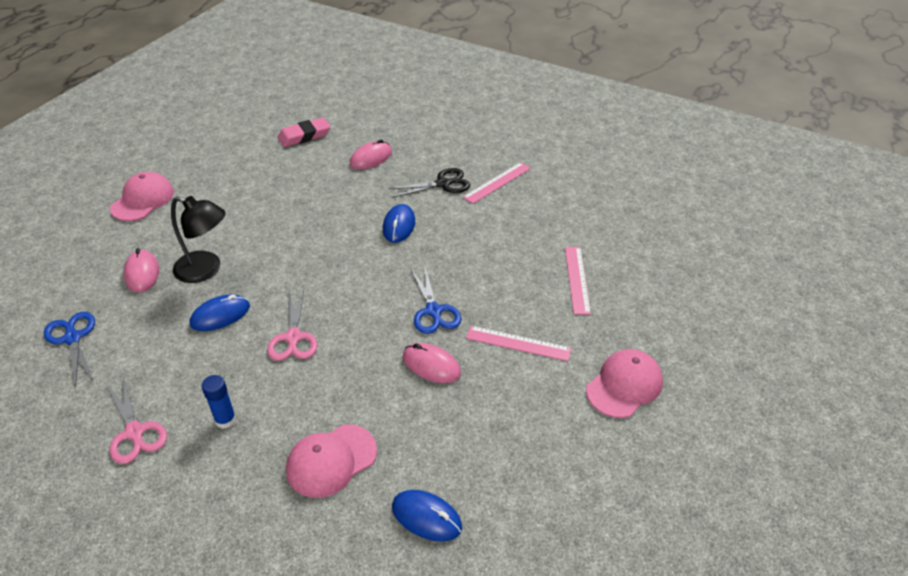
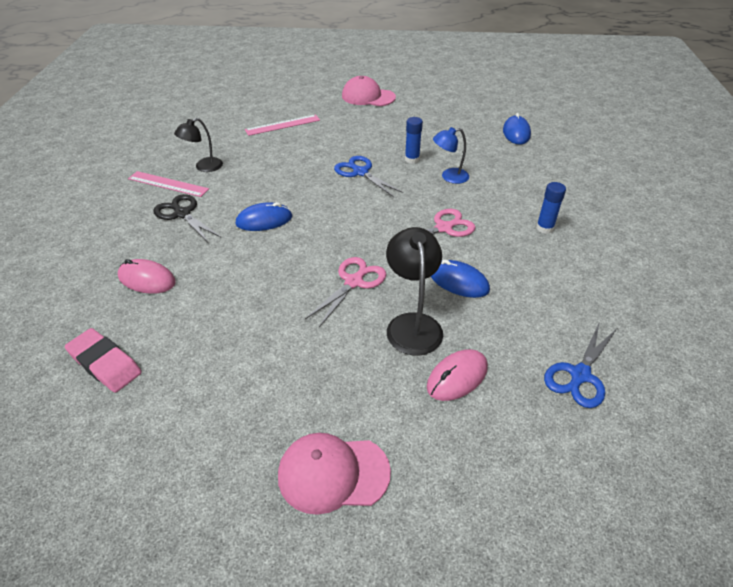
camera: 115 degrees left, 0 degrees up
pink scissors [107,376,167,464] -> pink scissors moved to [305,257,386,327]
pink cap [286,424,377,498] -> none
pink mouse [403,343,461,383] -> blue glue stick [405,117,423,164]
blue scissors [411,268,462,334] -> blue scissors turned 90 degrees counterclockwise [334,156,404,197]
pink ruler [466,326,572,361] -> none
none -> black lamp [174,118,223,172]
none -> blue lamp [433,127,469,184]

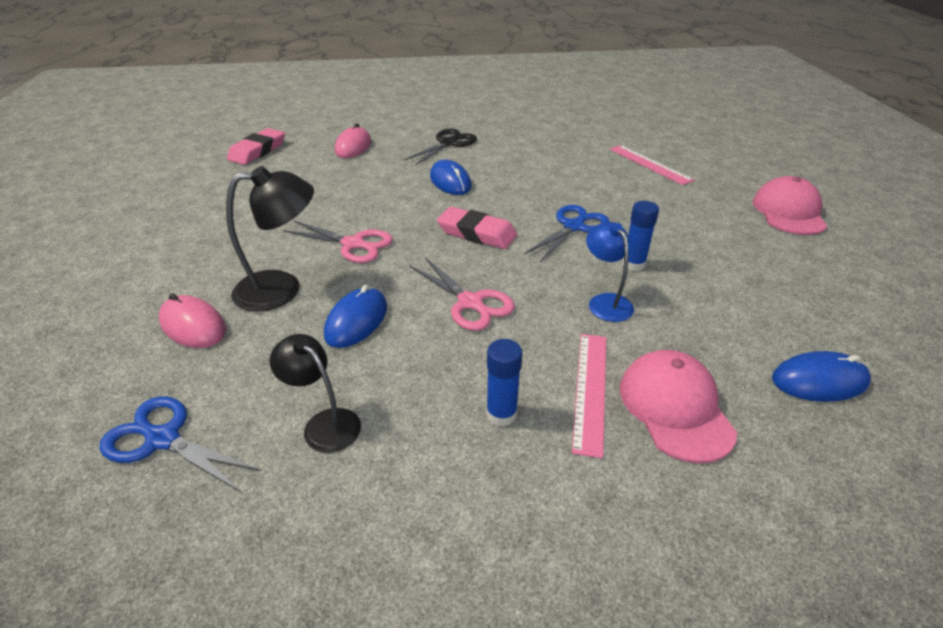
camera: 80 degrees right, 5 degrees down
pink ruler [128,171,209,197] -> pink ruler moved to [572,334,606,459]
black lamp [174,118,223,172] -> black lamp moved to [270,334,361,453]
pink cap [278,433,391,515] -> pink cap moved to [620,350,737,463]
none -> pink eraser [437,207,517,249]

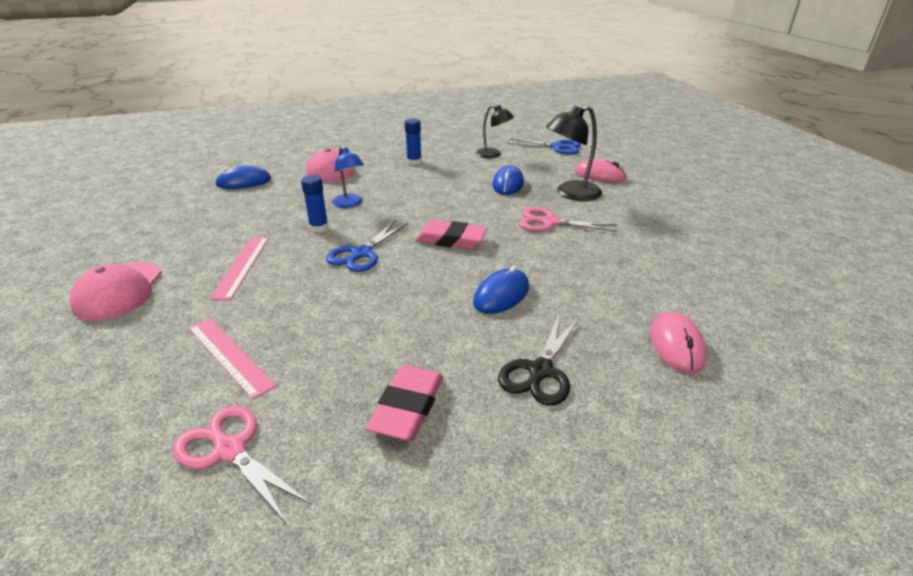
camera: 170 degrees right, 5 degrees down
pink eraser [227,128,285,165] -> pink eraser moved to [366,365,443,441]
pink scissors [409,257,515,331] -> pink scissors moved to [173,406,312,524]
blue mouse [430,160,472,195] -> blue mouse turned 75 degrees clockwise [473,265,529,314]
pink ruler [572,334,606,459] -> pink ruler moved to [210,237,269,300]

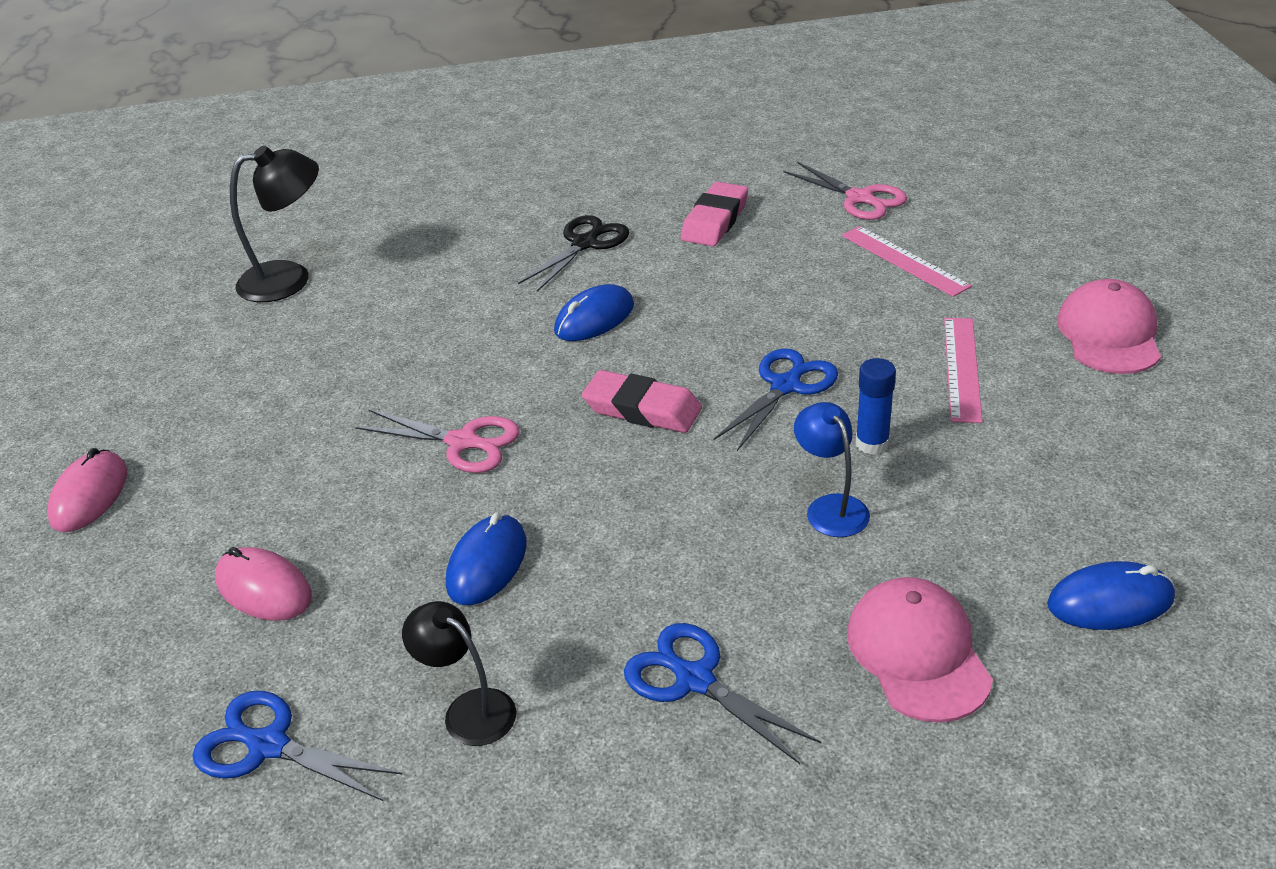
camera: 170 degrees left, 5 degrees up
blue glue stick [405,118,422,165] -> blue scissors [624,623,822,764]
black lamp [546,106,602,201] -> black lamp moved to [230,146,319,302]
pink mouse [650,312,707,374] -> pink mouse moved to [47,448,127,532]

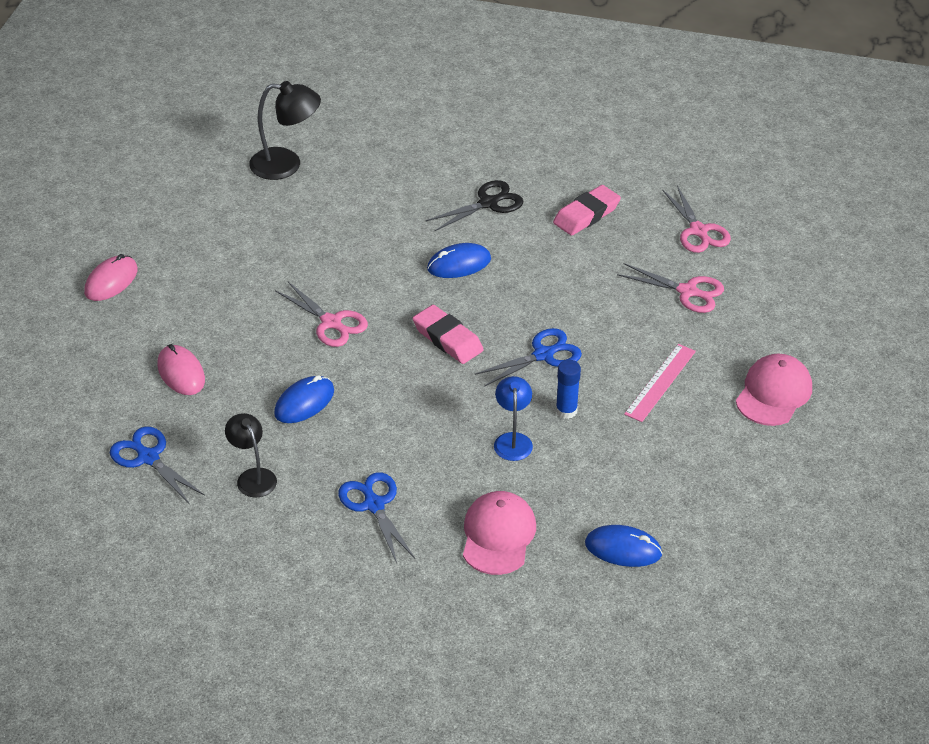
camera: 20 degrees right, 5 degrees up
pink ruler [842,226,972,297] -> pink scissors [617,263,724,313]

